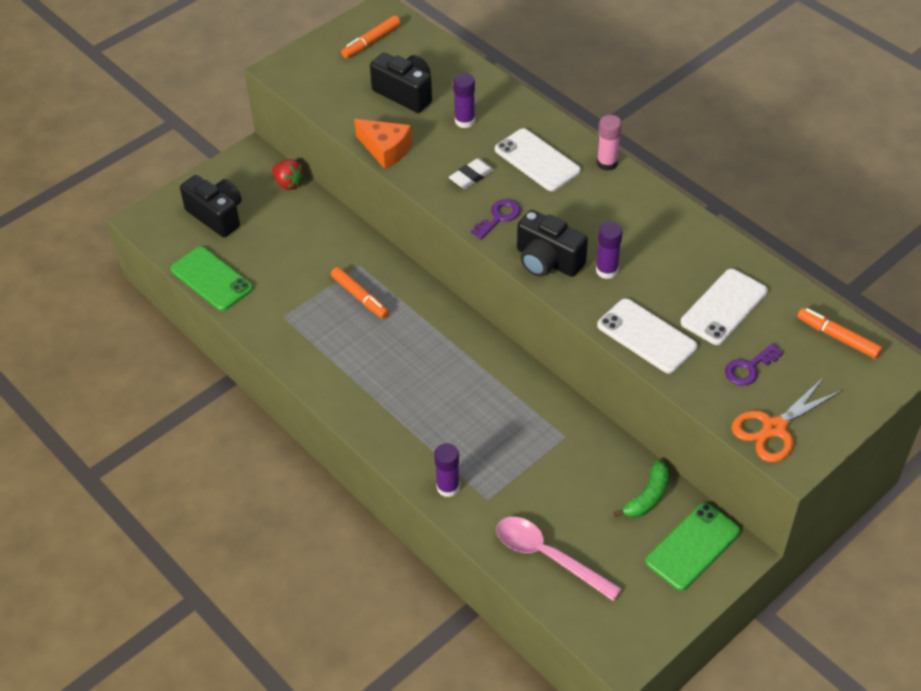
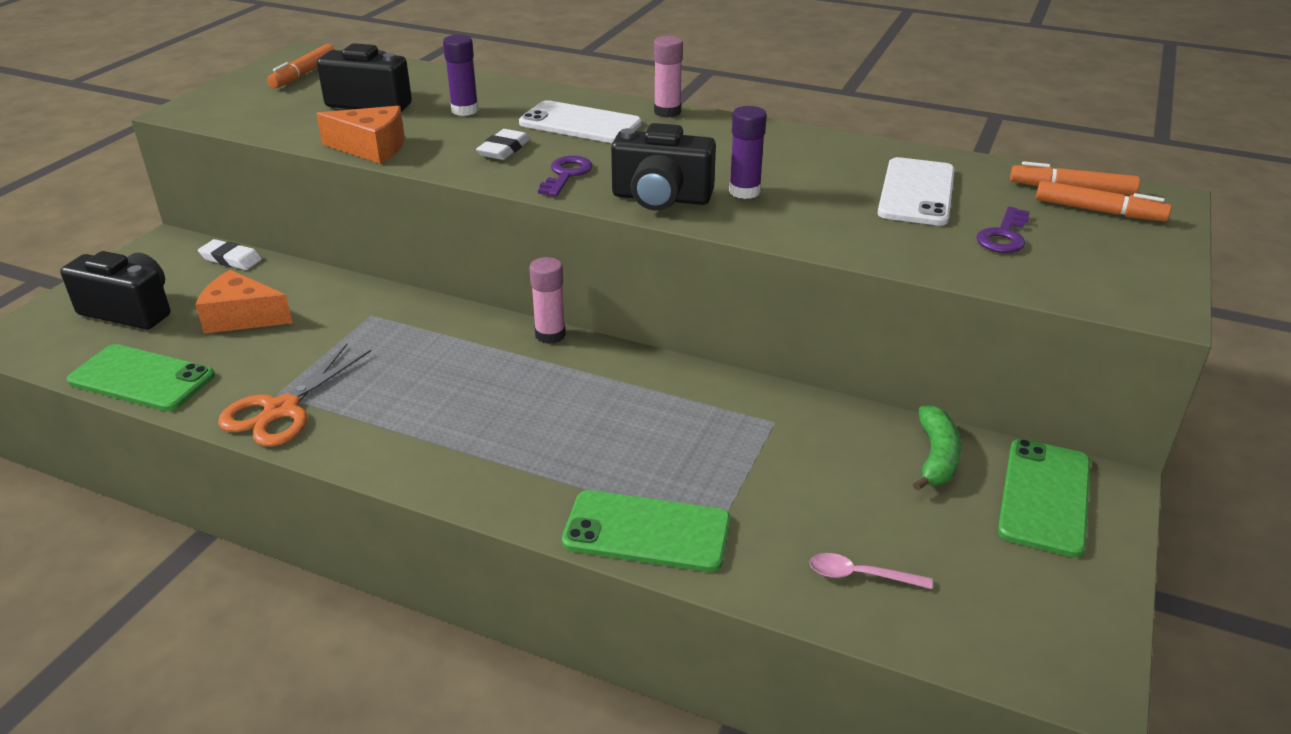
camera: 25 degrees left, 15 degrees down
red strawberry [272,159,305,190] -> white eraser [198,239,262,270]
orange marker [331,267,389,319] -> orange marker moved to [1036,180,1172,221]
purple glue stick [434,443,460,497] -> green phone [562,490,730,572]
pink spoon [496,517,622,601] -> pink spoon [810,553,933,589], size x0.51
white phone [597,298,698,374] -> none
orange scissors [732,377,842,462] -> orange scissors moved to [218,344,371,446]
none -> orange cheese [195,270,292,334]
none -> pink glue stick [529,257,566,344]

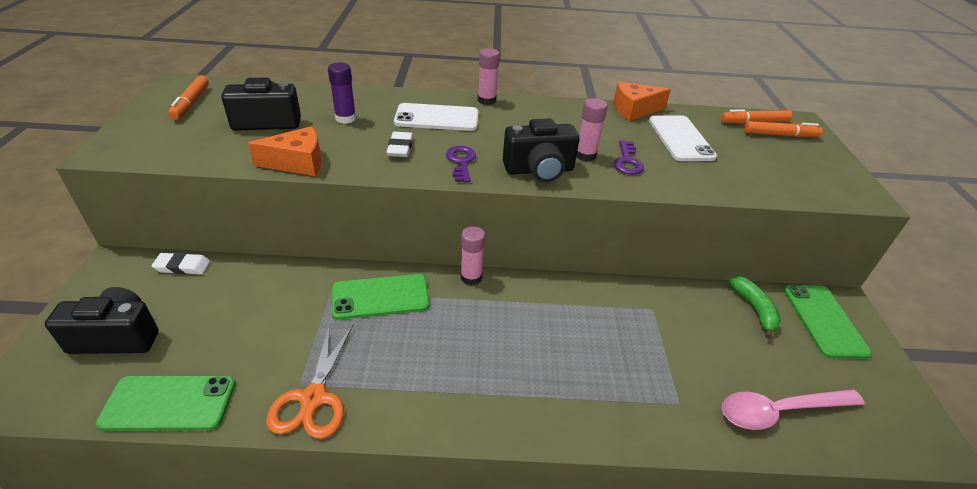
camera: 25 degrees left, 5 degrees up
orange cheese [195,270,292,334] -> orange cheese moved to [613,82,671,121]
green phone [562,490,730,572] -> green phone moved to [331,274,429,320]
purple glue stick [729,106,767,199] -> pink glue stick [576,98,608,161]
pink spoon [810,553,933,589] -> pink spoon [722,389,865,430], size x1.97
purple key [976,207,1030,253] -> purple key moved to [614,140,644,175]

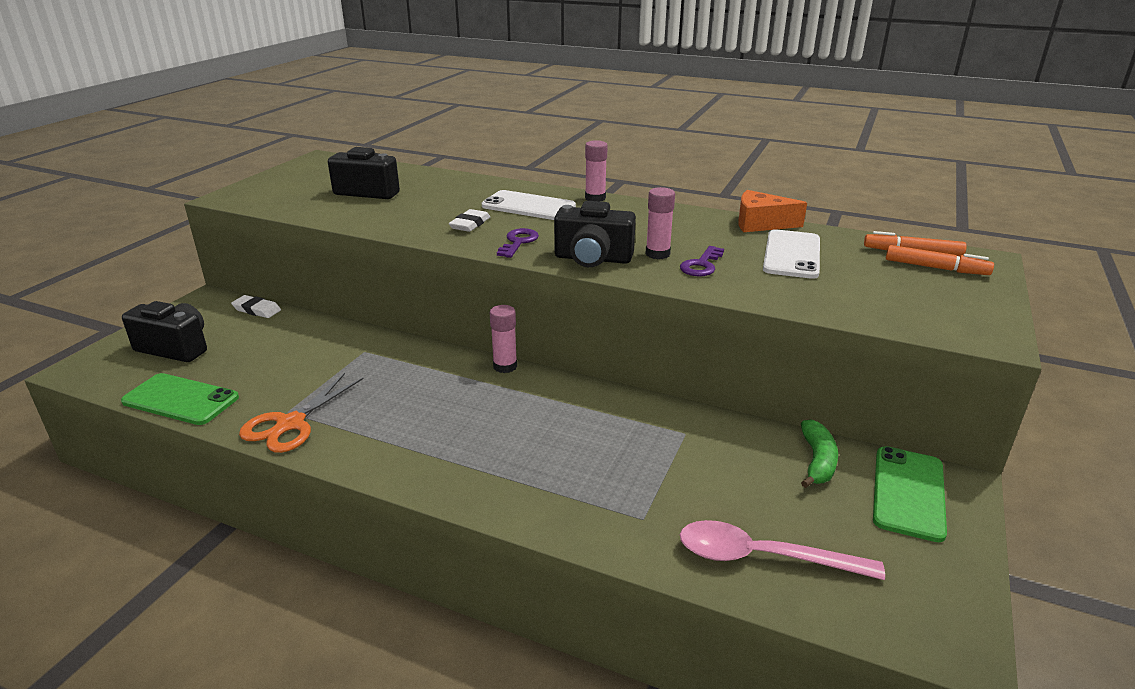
camera: 25 degrees right, 10 degrees down
orange marker [168,76,209,120] -> none
orange cheese [248,126,321,176] -> none
purple glue stick [328,62,356,124] -> none
green phone [331,274,429,320] -> none

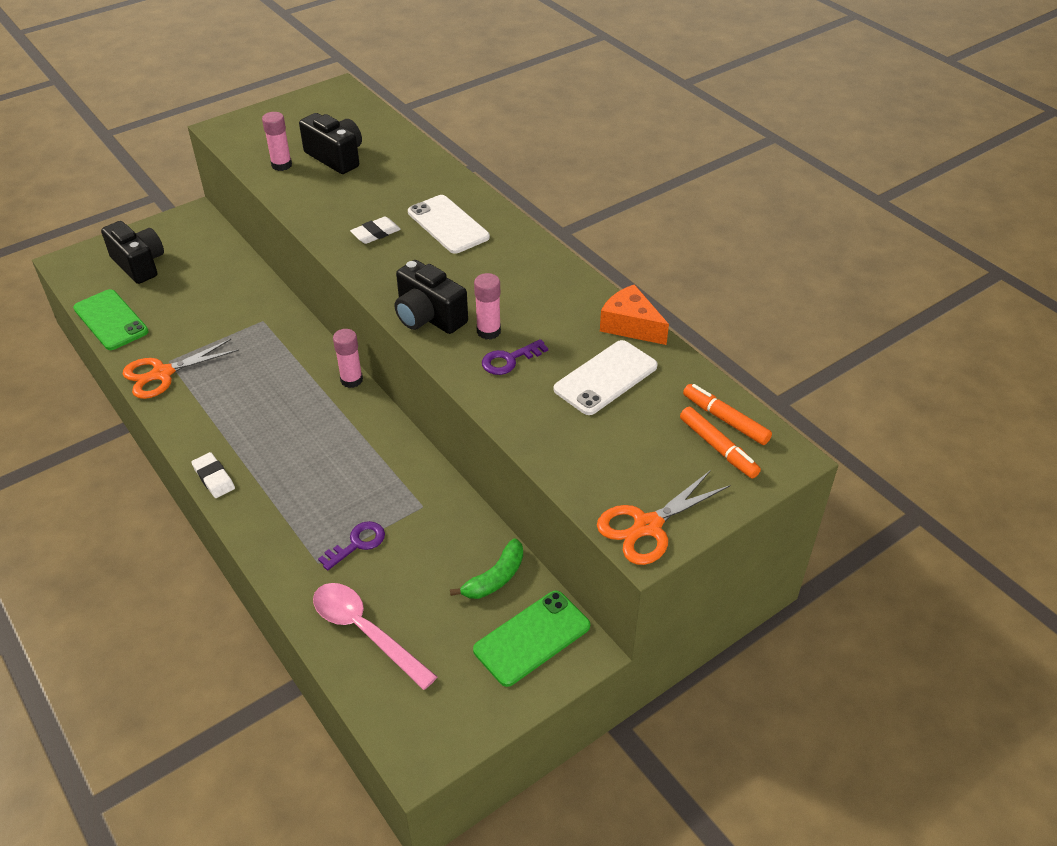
camera: 30 degrees right, 15 degrees up
white eraser [231,295,281,318] -> white eraser moved to [191,452,235,498]
purple key [497,228,539,258] -> purple key moved to [318,521,385,570]
pink glue stick [585,140,608,202] -> pink glue stick moved to [262,112,292,171]
none -> orange scissors [597,470,730,565]

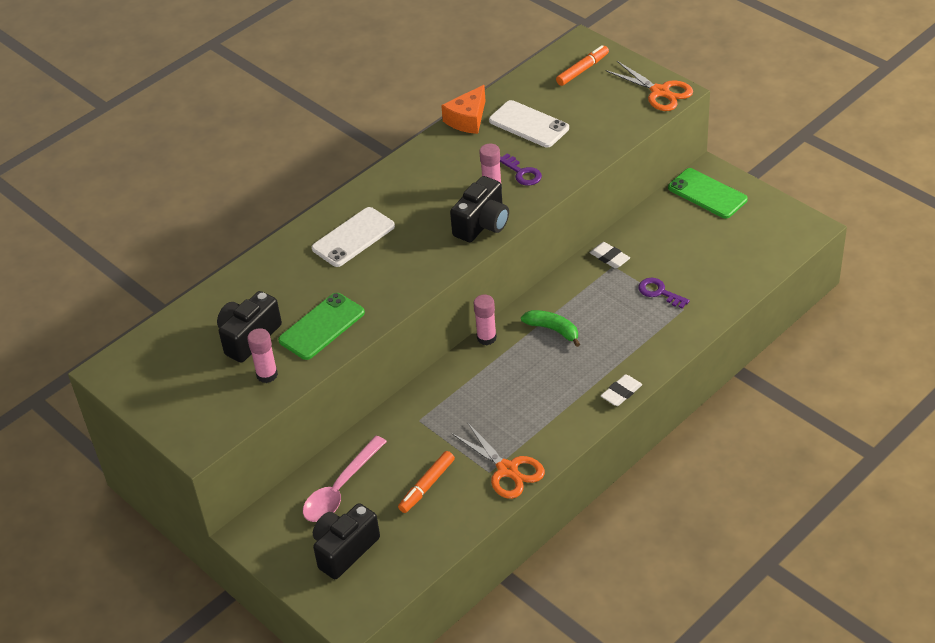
camera: 95 degrees left, 0 degrees up
green phone [73,289,149,350] -> green phone moved to [278,293,365,360]
pink spoon [313,583,437,690] -> pink spoon moved to [303,436,387,522]
white eraser [350,216,401,244] -> white eraser moved to [589,242,630,269]
green banana [450,538,523,599] -> green banana moved to [521,310,580,347]
orange marker [683,384,772,445] -> orange marker moved to [398,451,455,513]

